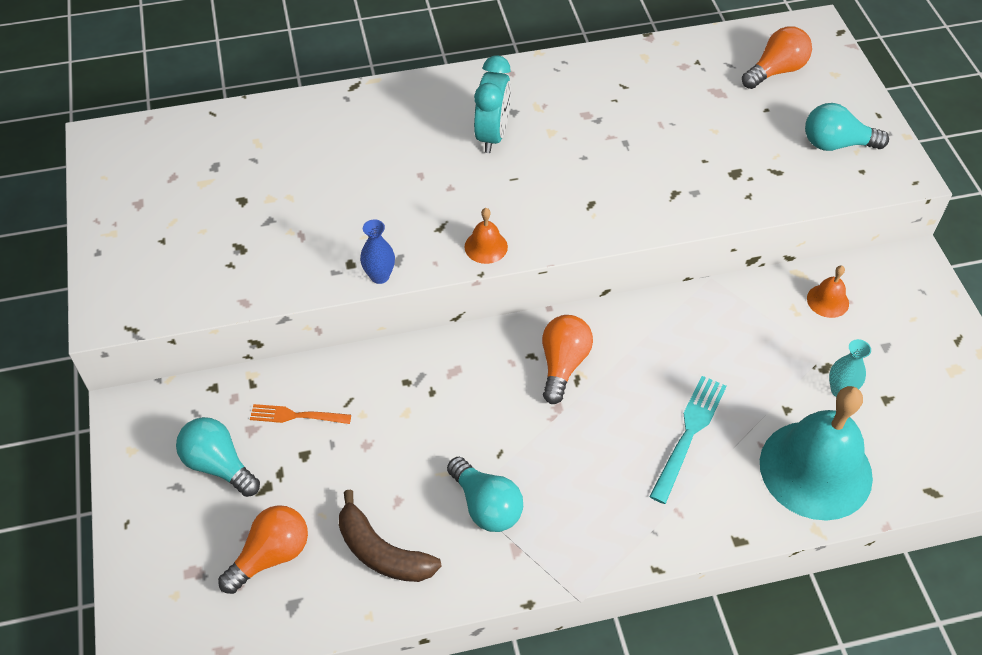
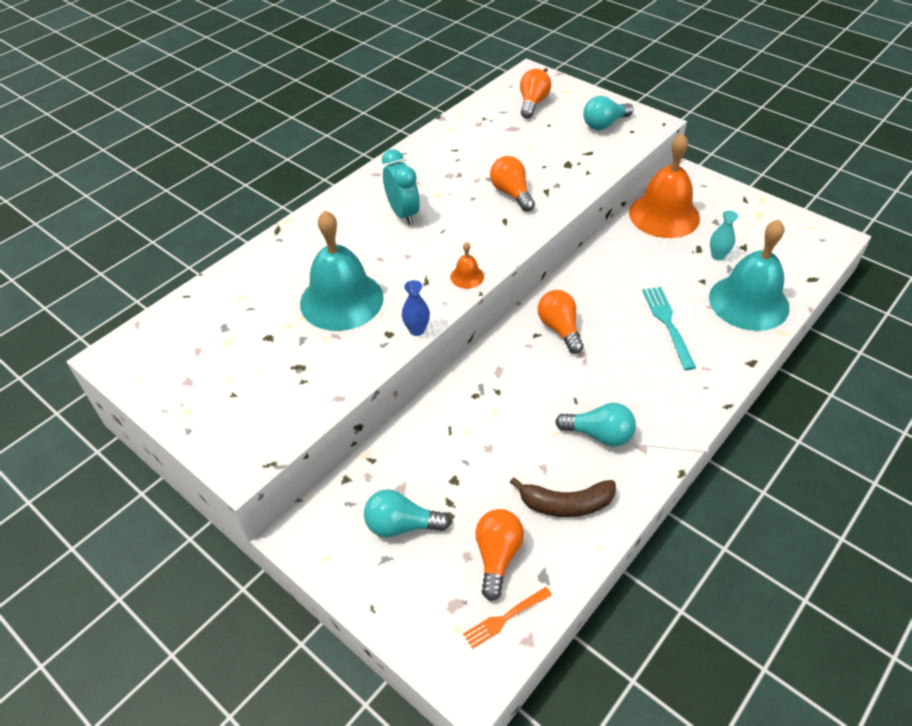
camera: 35 degrees left, 5 degrees down
orange fork [250,404,351,424] -> orange fork moved to [463,587,552,649]
orange bell [807,265,849,318] -> orange bell [629,133,700,238], size x2.41
none -> turquoise bell [300,210,384,331]
none -> orange light bulb [490,156,535,212]

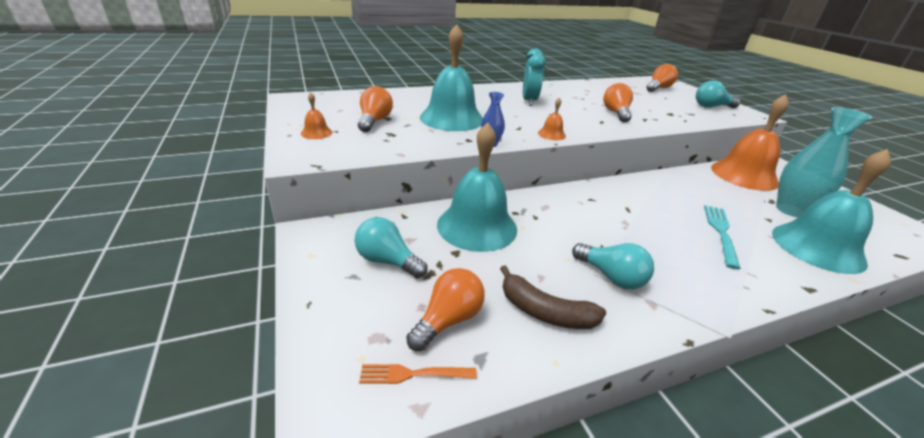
camera: 25 degrees right, 15 degrees down
orange light bulb [538,290,584,354] -> orange light bulb moved to [358,86,393,132]
turquoise vase [710,211,738,260] -> turquoise vase [776,107,872,217], size x2.08
none -> orange bell [301,92,332,139]
none -> turquoise bell [437,123,517,252]

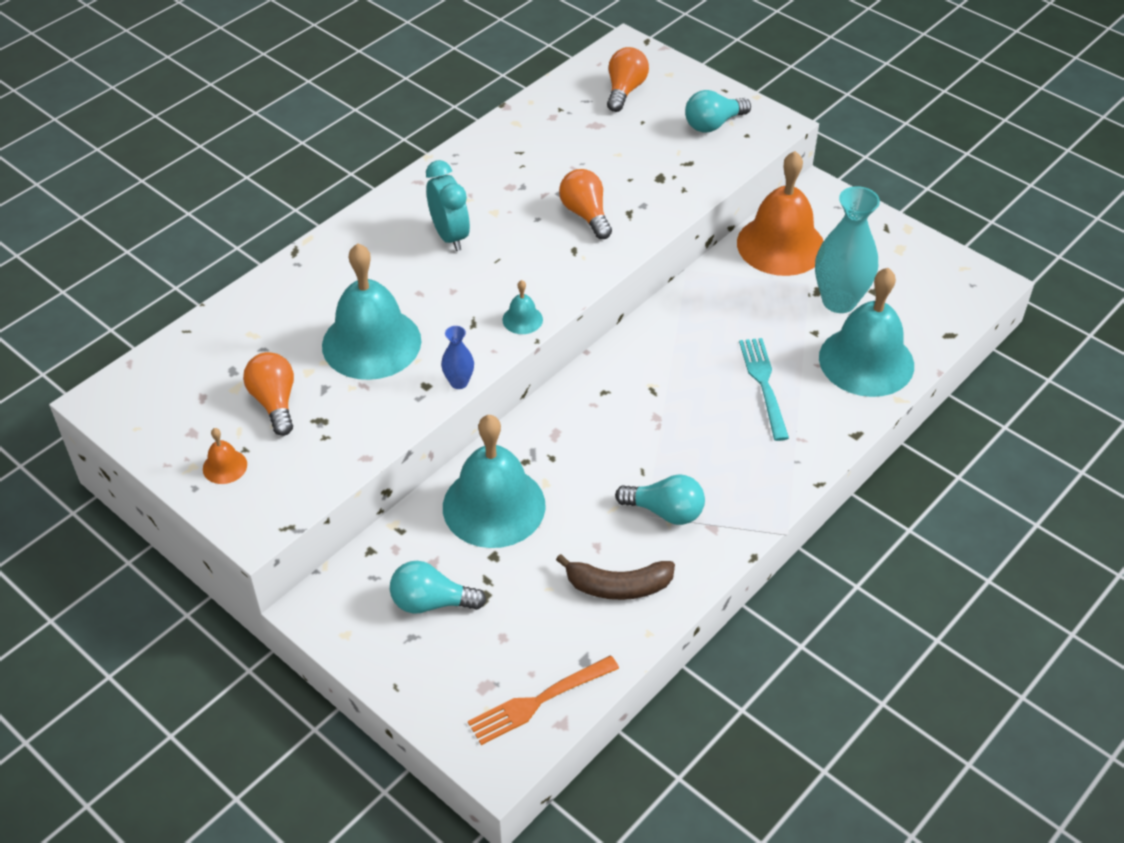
camera: 25 degrees left, 15 degrees up
orange fork [359,364,477,384] -> orange fork [468,655,619,745], size x1.52
orange light bulb [406,268,485,351] -> none
orange bell [538,98,566,140] -> turquoise bell [502,280,543,334]

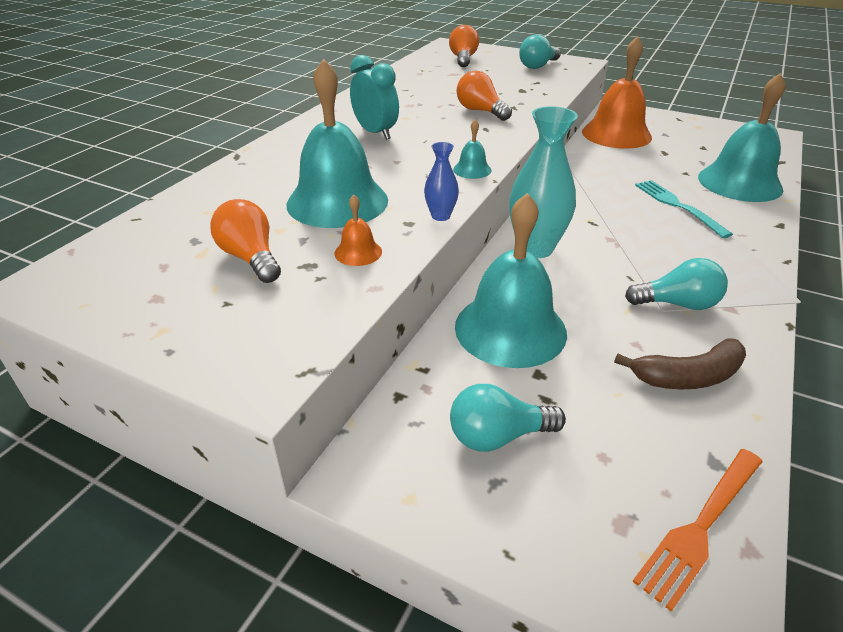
camera: 15 degrees left, 10 degrees down
orange bell [203,428,247,484] -> orange bell moved to [334,195,382,266]
turquoise vase [815,186,880,313] -> turquoise vase moved to [509,106,578,258]

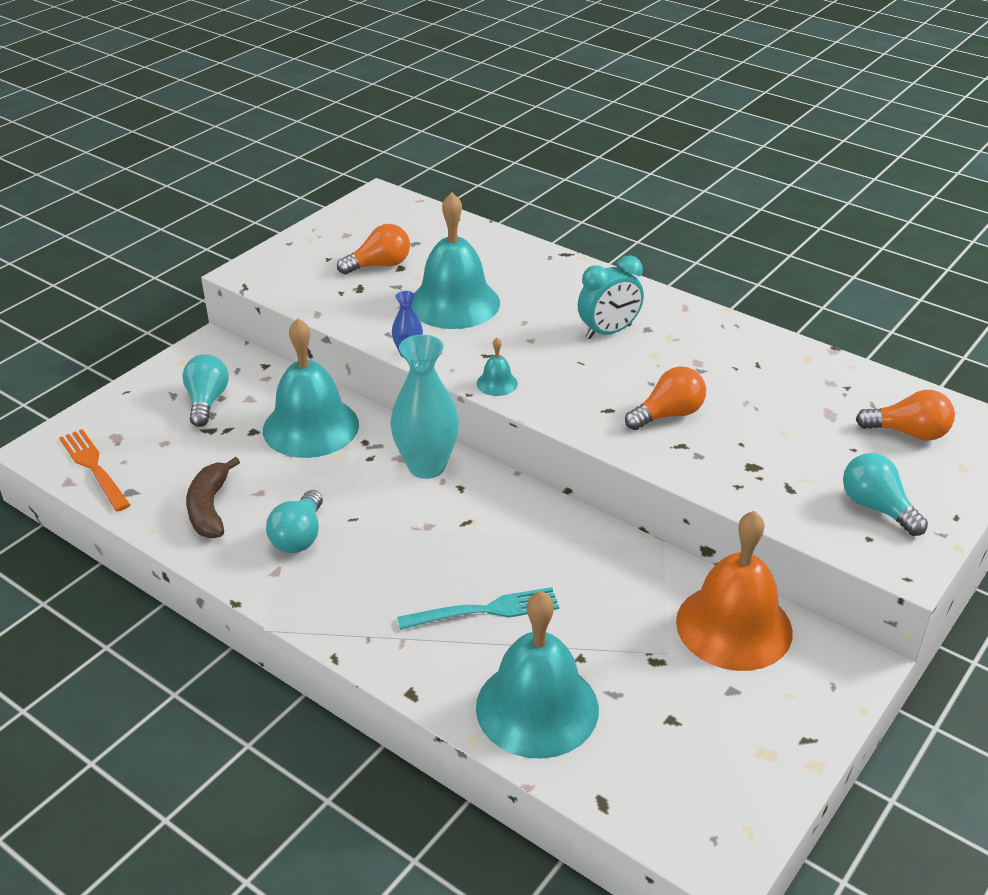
camera: 100 degrees right, 0 degrees up
orange bell [334,195,382,266] -> none

